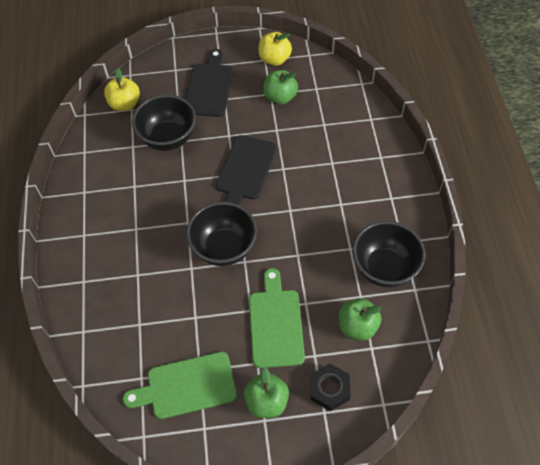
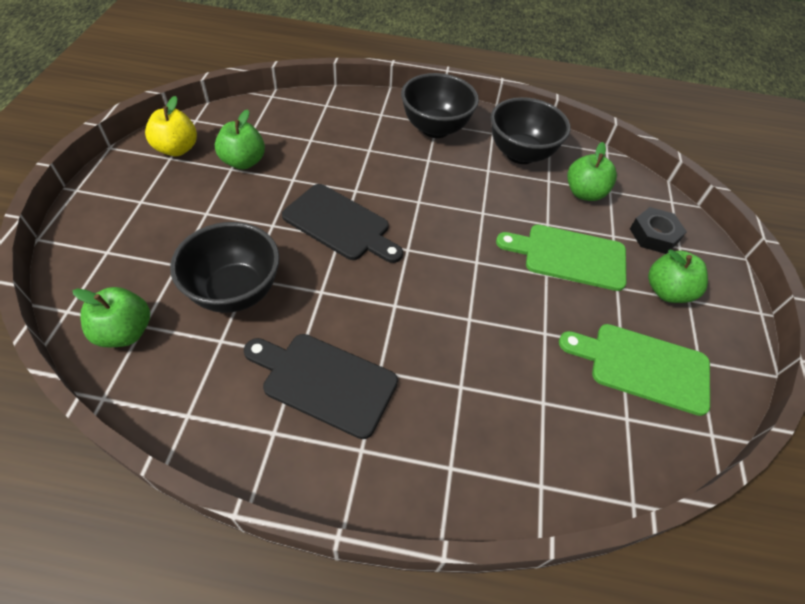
camera: 80 degrees left, 5 degrees down
yellow apple [104,68,140,111] -> green apple [72,287,150,347]
green cutting board [123,352,237,419] -> green cutting board turned 105 degrees clockwise [559,324,710,416]
black cutting board [185,49,233,117] -> black cutting board moved to [244,334,398,439]
black bowl [186,202,257,266] -> black bowl moved to [401,73,479,138]

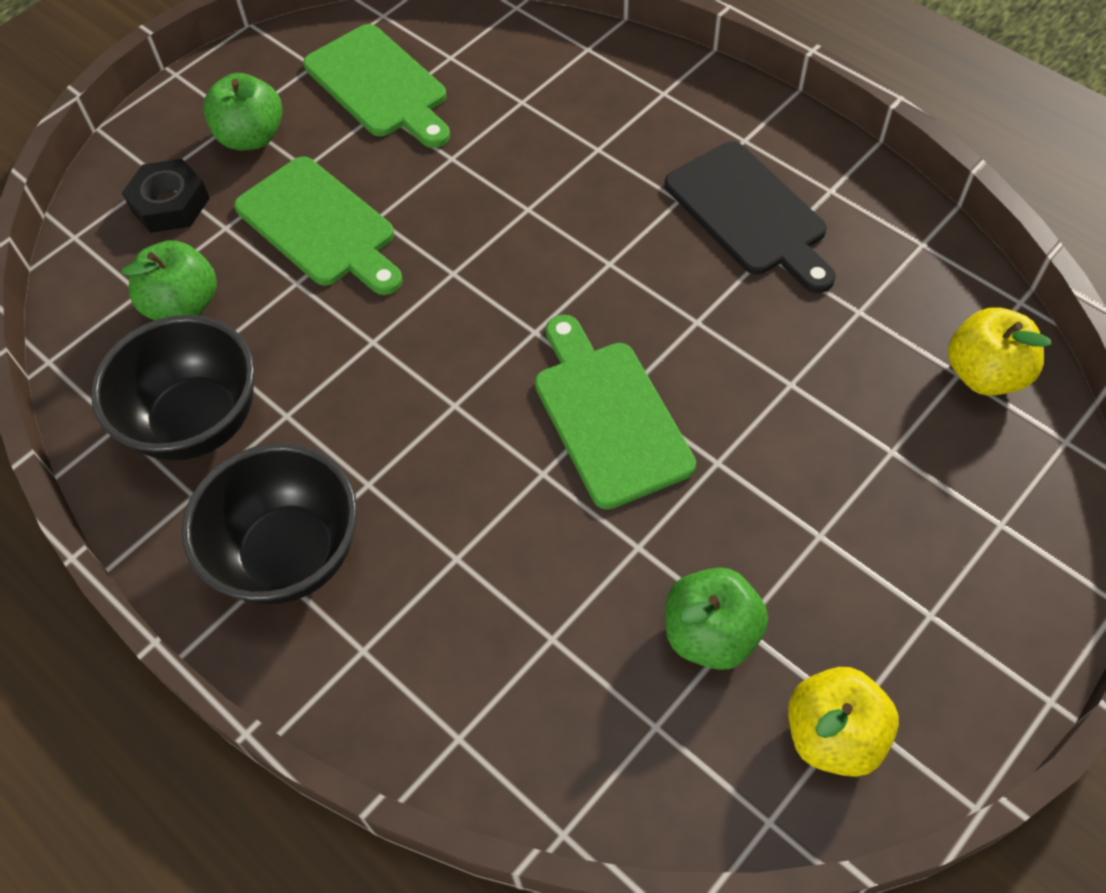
camera: 140 degrees left, 5 degrees up
green apple [72,287,150,347] -> yellow apple [948,308,1051,396]
black bowl [170,222,279,313] -> none
black cutting board [282,184,403,263] -> green cutting board [535,314,696,510]

